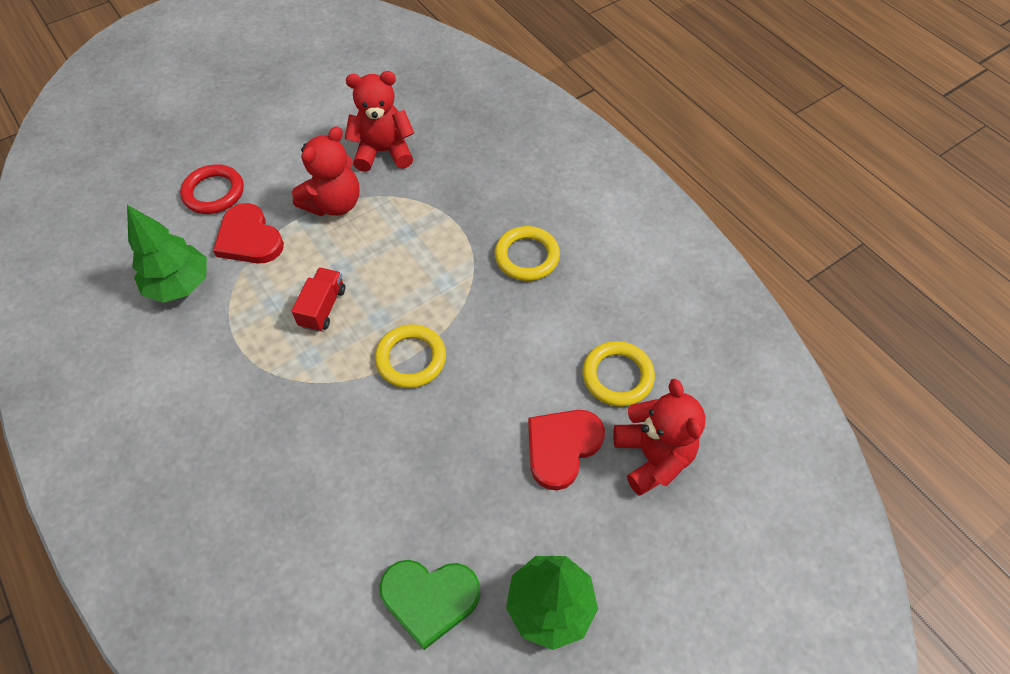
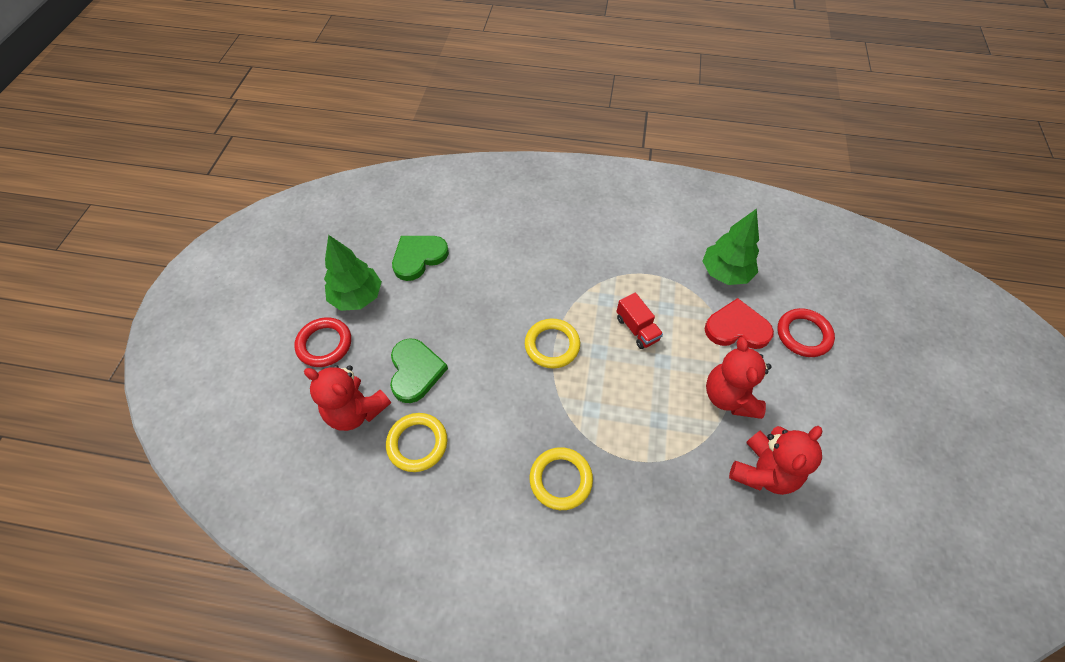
camera: 135 degrees right, 0 degrees up
red heart [528,410,605,491] -> green heart [390,338,448,403]
none -> red ring [294,317,351,367]

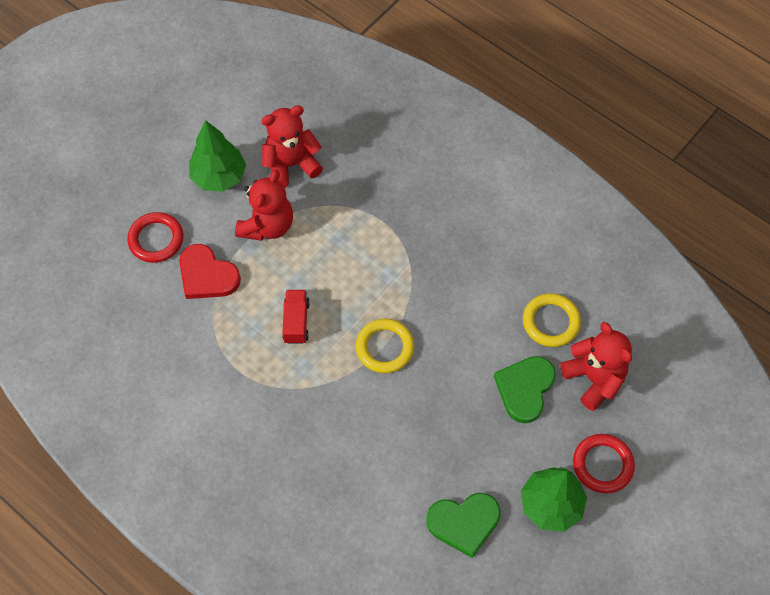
camera: 150 degrees left, 5 degrees up
yellow ring [530,447,593,510] -> none
green tree [702,209,759,285] -> green tree moved to [189,120,246,192]

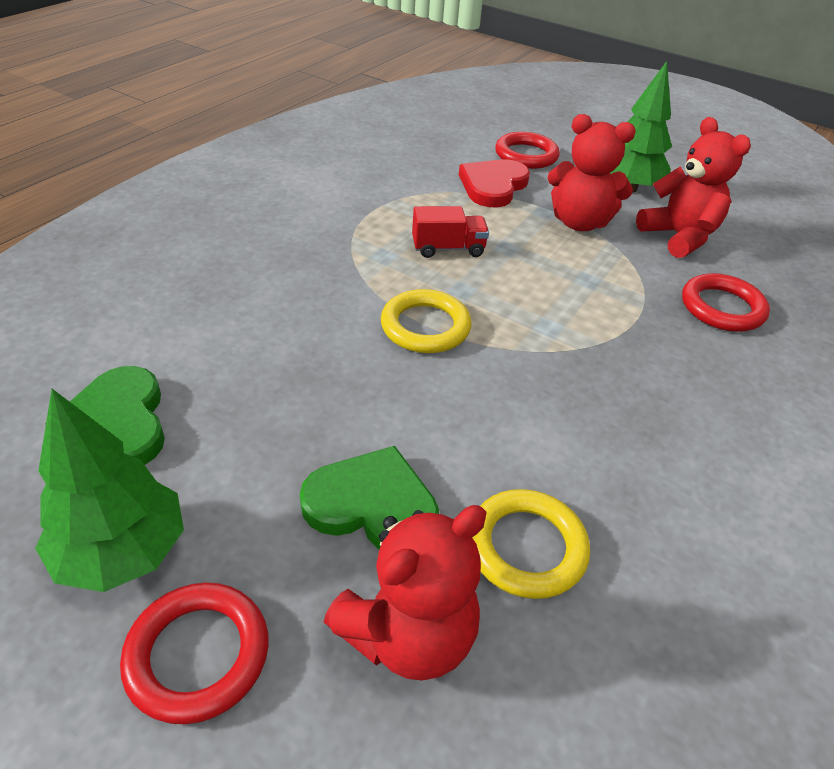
camera: 80 degrees right, 20 degrees down
none -> red ring [682,273,770,332]

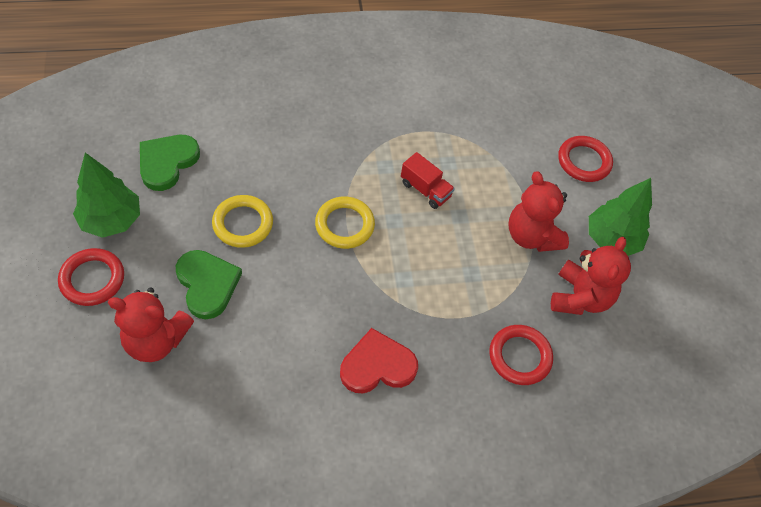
camera: 45 degrees right, 15 degrees up
red heart [459,159,530,207] -> red heart moved to [340,328,418,393]
yellow ring [472,489,590,599] -> yellow ring moved to [212,195,273,248]

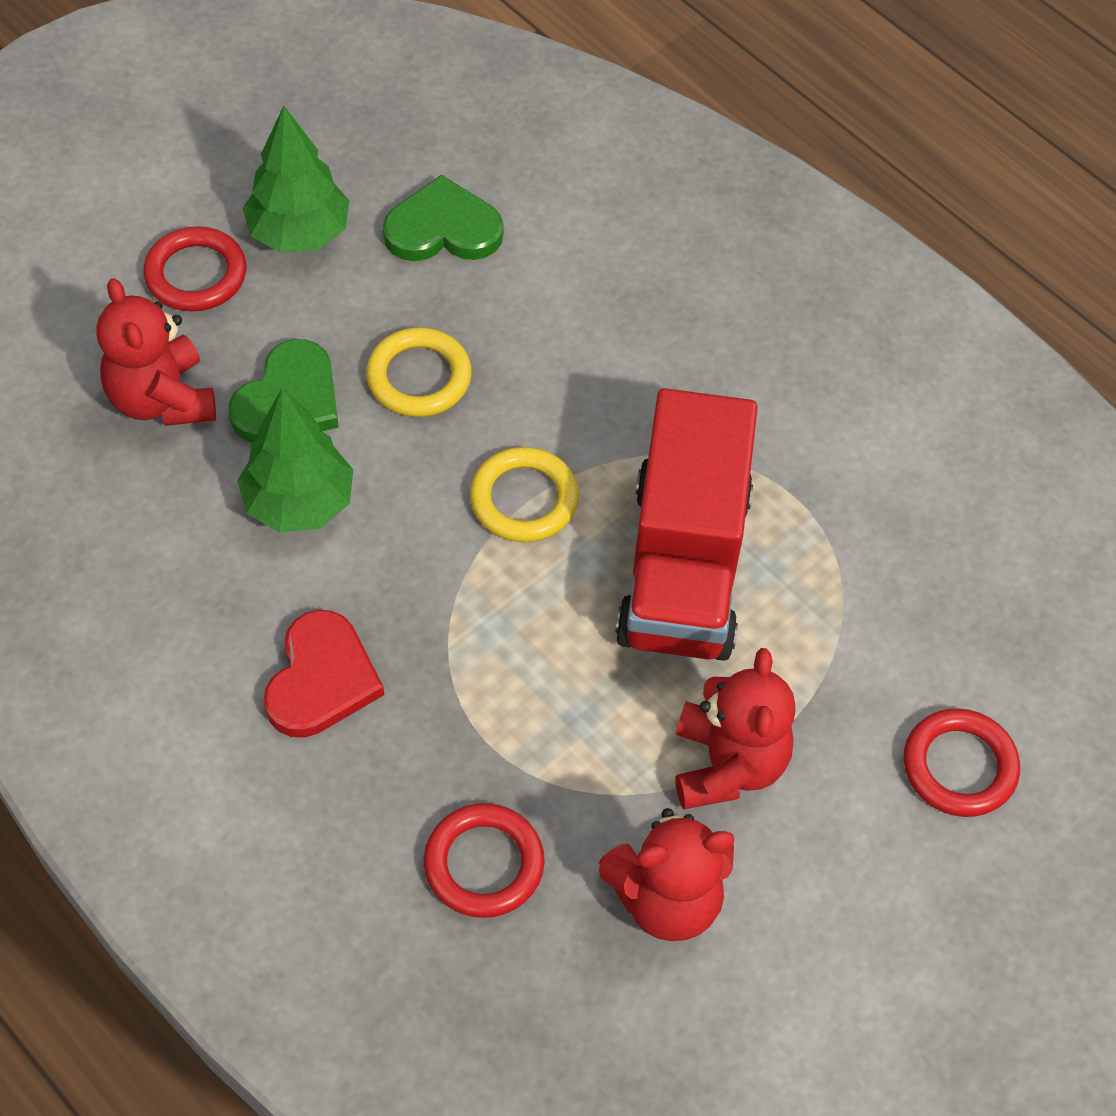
camera: 60 degrees right, 0 degrees up
red heart [340,328,418,393] -> red heart turned 60 degrees clockwise [264,610,384,738]
red truck [401,152,455,209] -> red truck [615,388,758,661], size x2.39
red teddy bear [508,171,569,252] -> red teddy bear turned 150 degrees clockwise [675,648,796,810]
green tree [589,178,652,256] -> green tree moved to [237,388,353,533]

